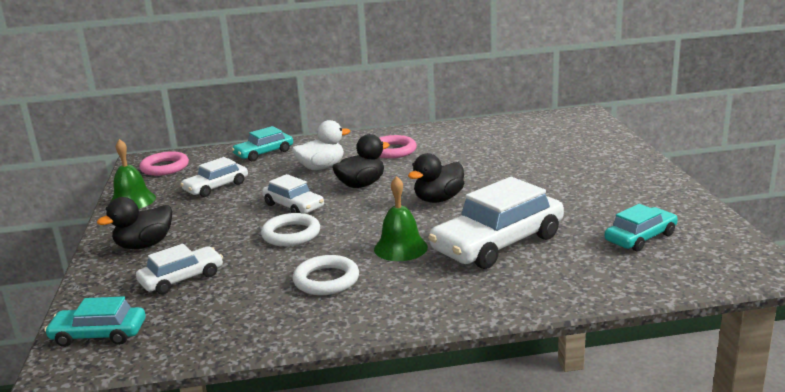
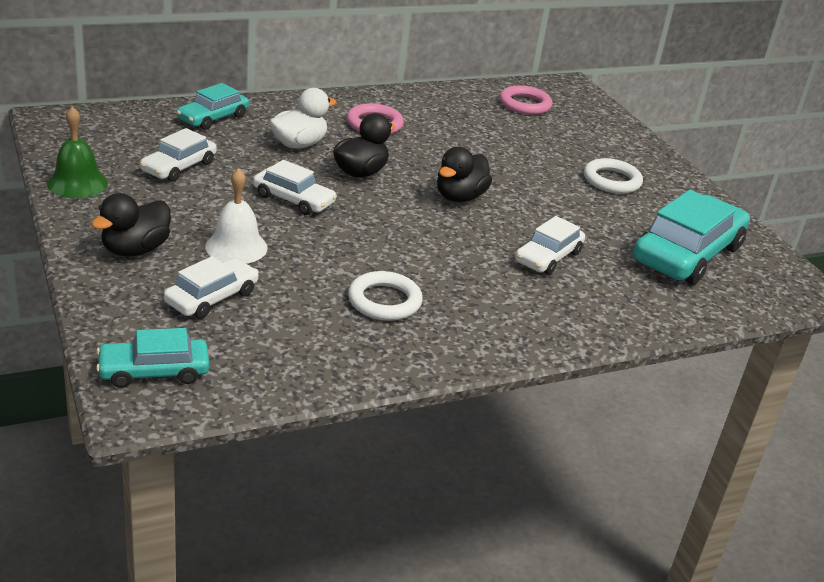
camera: 20 degrees left, 10 degrees up
pink ring [139,151,189,176] -> pink ring moved to [500,85,552,115]
white ring [261,213,320,246] -> white ring moved to [584,158,643,194]
green bell [374,176,428,261] -> none
white car [428,177,564,269] -> white car [515,216,585,275], size x0.56
turquoise car [604,204,678,252] -> turquoise car [633,190,750,285], size x1.80
none -> white bell [205,168,268,264]

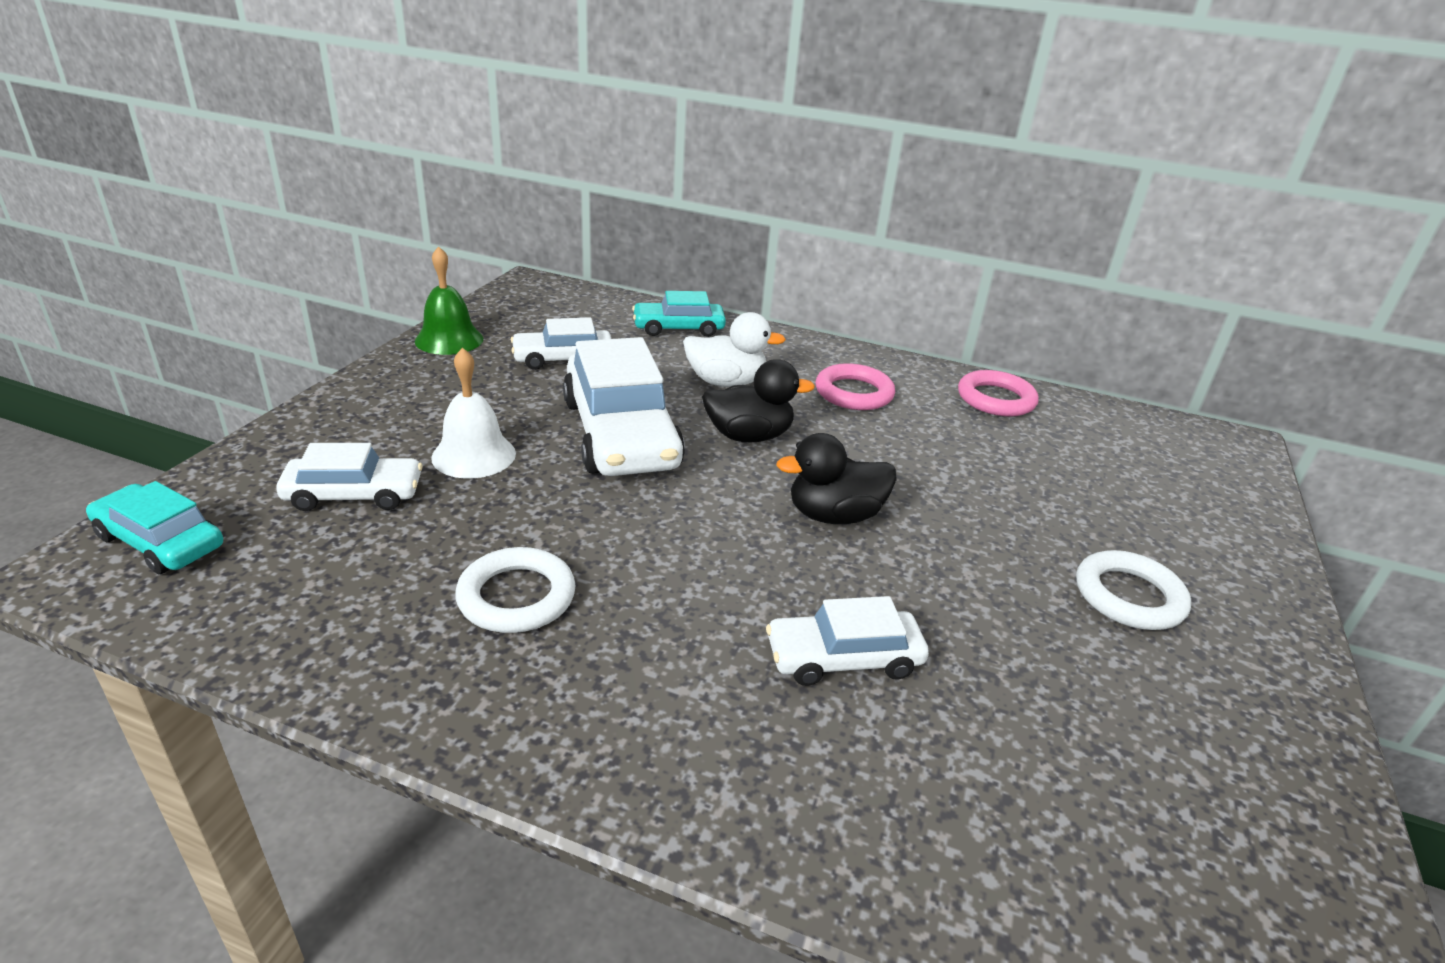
camera: 45 degrees right, 0 degrees up
black duck [92,193,171,256] -> none
white car [253,160,337,215] -> white car [563,337,685,476], size x1.80
pink ring [500,85,552,115] -> pink ring moved to [958,370,1039,417]
turquoise car [633,190,750,285] -> none

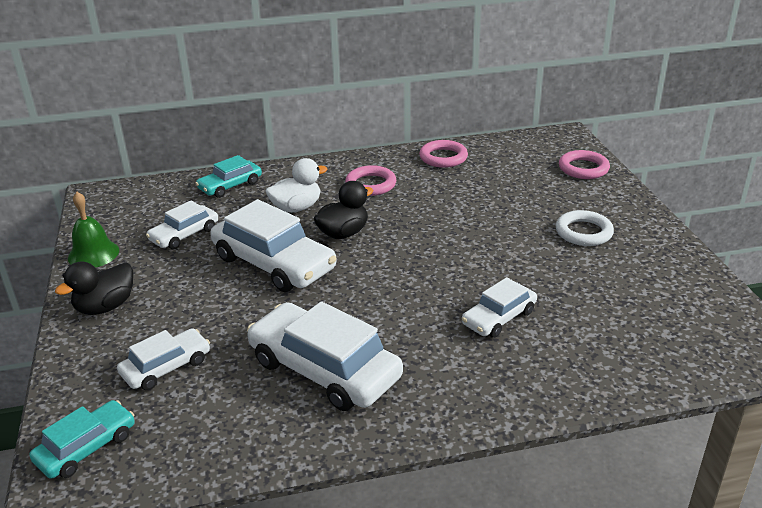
camera: 30 degrees left, 0 degrees up
turquoise car [86,481,223,574] -> turquoise car turned 135 degrees clockwise [29,400,135,479]
white bell [431,347,516,478] -> none
white ring [455,547,576,633] -> white car [247,301,403,411]
black duck [776,433,897,524] -> black duck moved to [55,261,133,315]
none -> pink ring [559,150,610,179]

